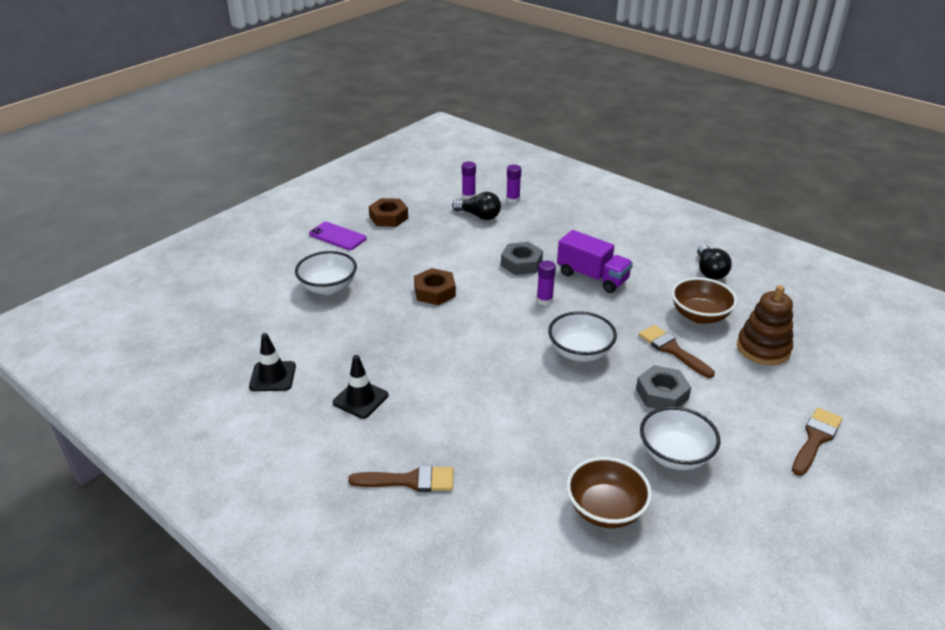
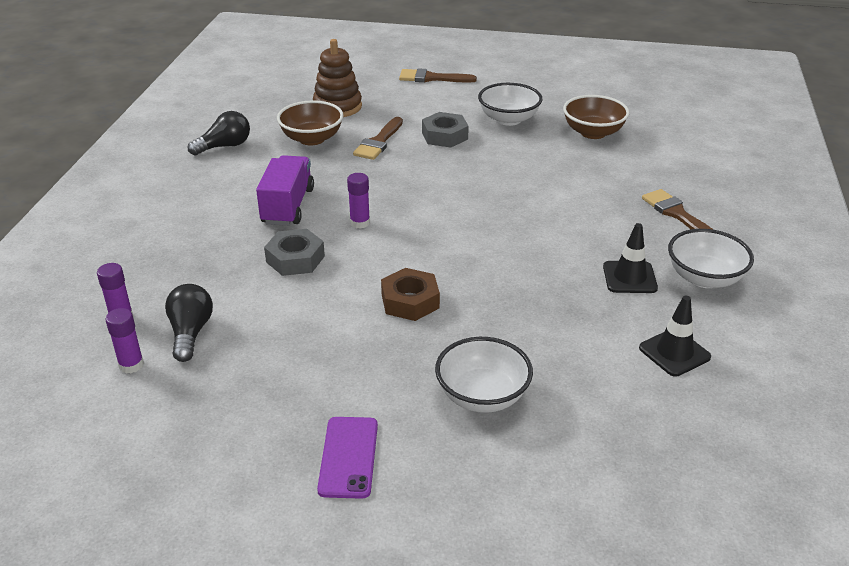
camera: 120 degrees left, 0 degrees up
brown nut [369,198,408,227] -> none
white bowl [548,311,617,362] -> white bowl moved to [668,229,754,288]

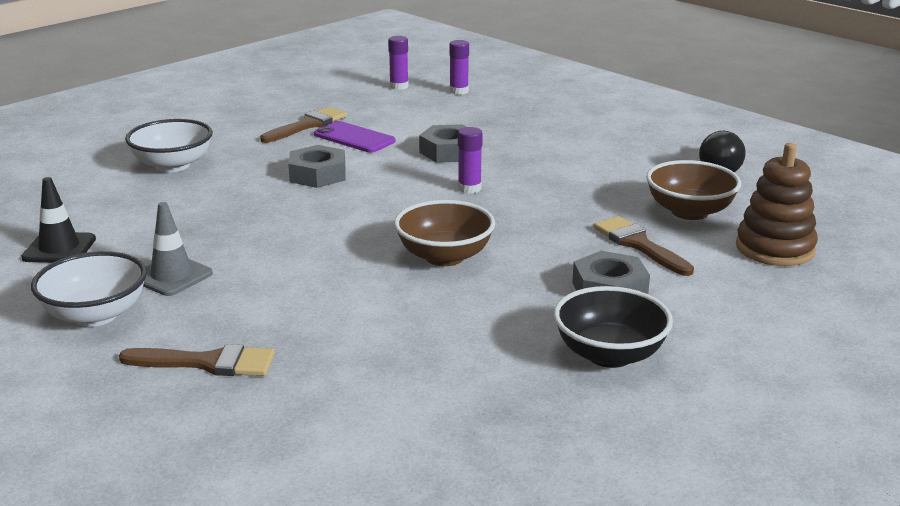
camera: 125 degrees right, 10 degrees down
black light bulb [165,284,213,362] -> none
purple truck [256,155,314,226] -> none
purple phone [317,417,378,499] -> purple phone moved to [314,121,396,153]
brown nut [381,268,440,321] -> grey nut [288,145,345,188]
brown brush [399,68,477,83] -> brown brush moved to [260,107,347,143]
white bowl [478,83,542,126] -> black bowl [554,286,673,368]
brown bowl [563,95,630,139] -> brown bowl moved to [394,200,495,266]
black traffic cone [603,223,658,293] -> grey traffic cone [143,202,213,296]

